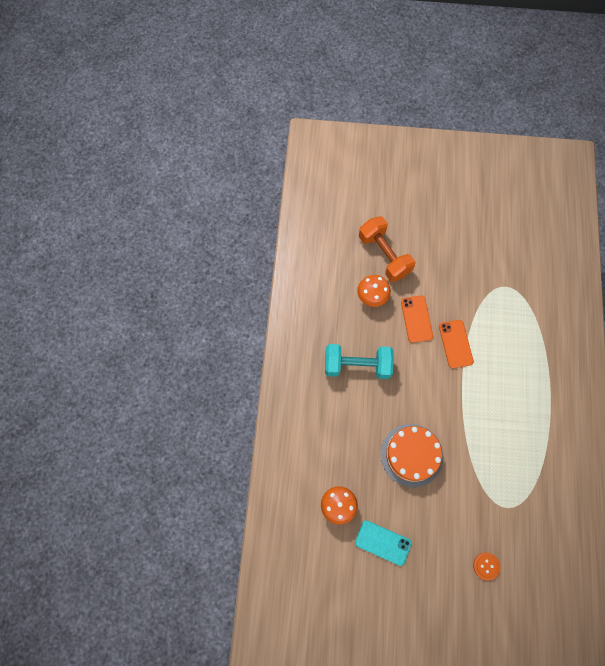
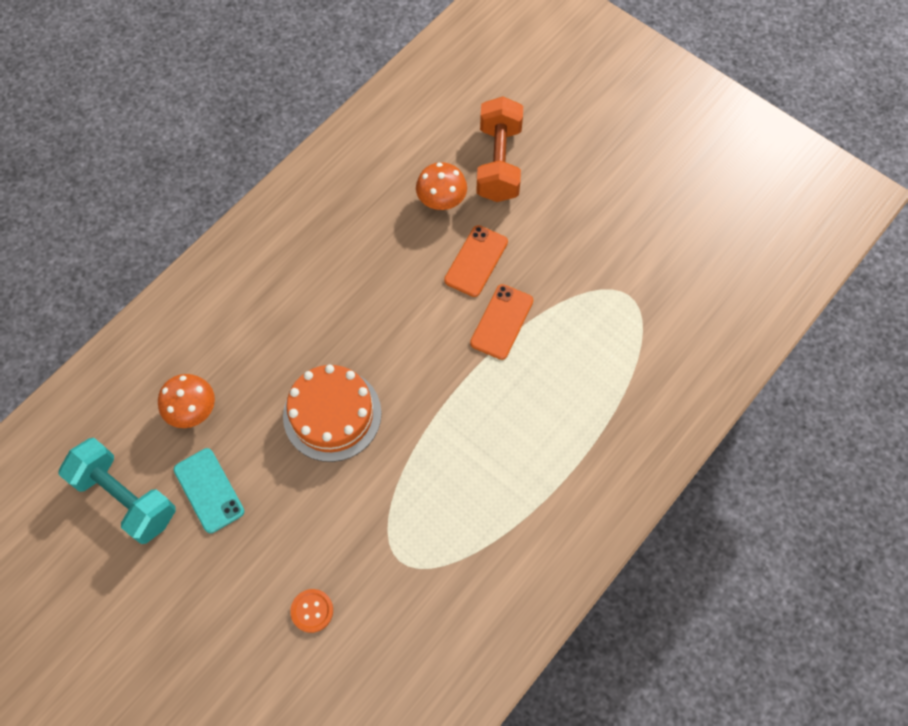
camera: 35 degrees right, 5 degrees down
turquoise dumbbell [325,344,394,379] -> turquoise dumbbell moved to [59,438,176,544]

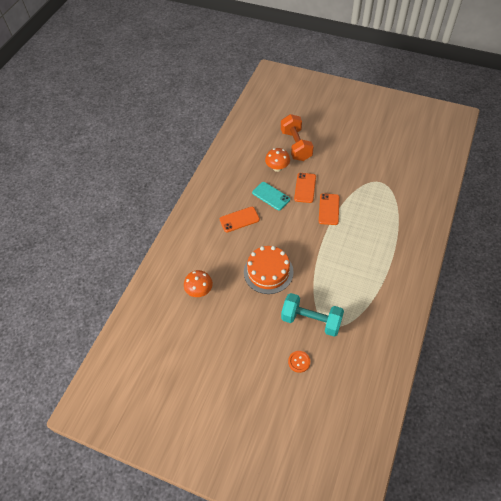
camera: 15 degrees left, 10 degrees down
turquoise dumbbell [59,438,176,544] -> turquoise dumbbell moved to [281,293,344,337]
turquoise phone [174,448,244,533] -> turquoise phone moved to [252,182,290,210]
none -> orange phone [220,207,260,232]

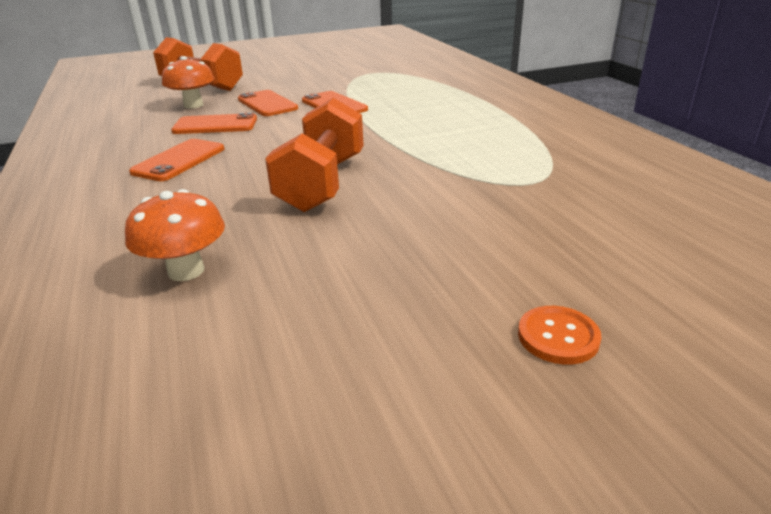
camera: 45 degrees left, 25 degrees down
orange cake [244,246,294,294] -> orange dumbbell [265,98,364,212]
turquoise phone [252,182,290,210] -> orange phone [171,112,257,134]
turquoise dumbbell [281,293,344,337] -> none
orange button [288,351,310,373] -> orange button moved to [518,306,602,365]

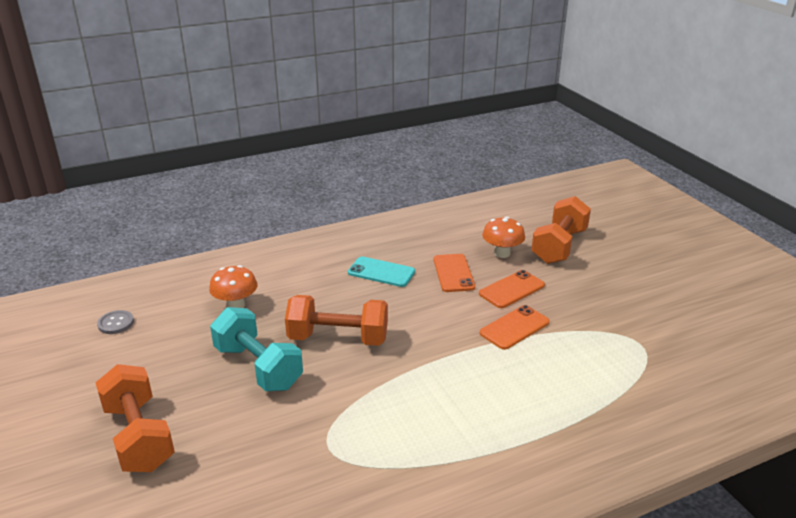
camera: 85 degrees right, 0 degrees up
orange phone [129,139,224,181] -> turquoise phone [348,257,415,287]
orange button [518,306,602,365] -> orange dumbbell [95,364,175,472]
none -> grey button [97,310,134,334]
none -> turquoise dumbbell [210,307,303,391]

